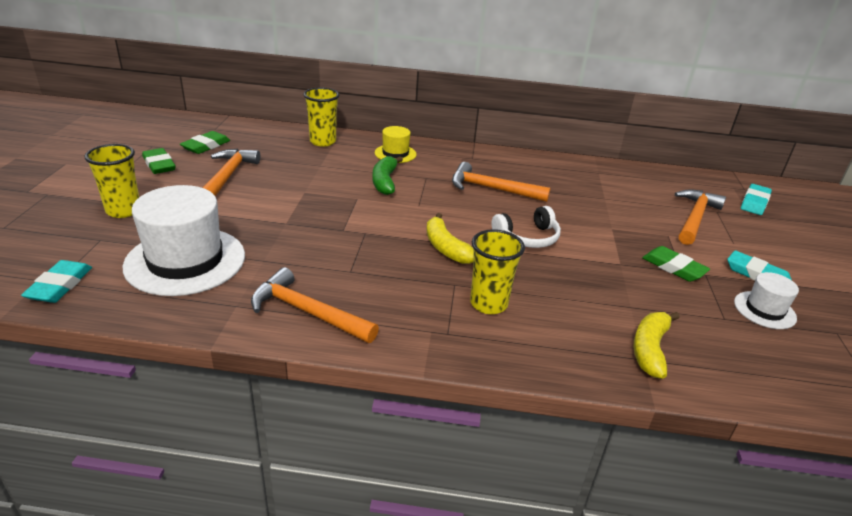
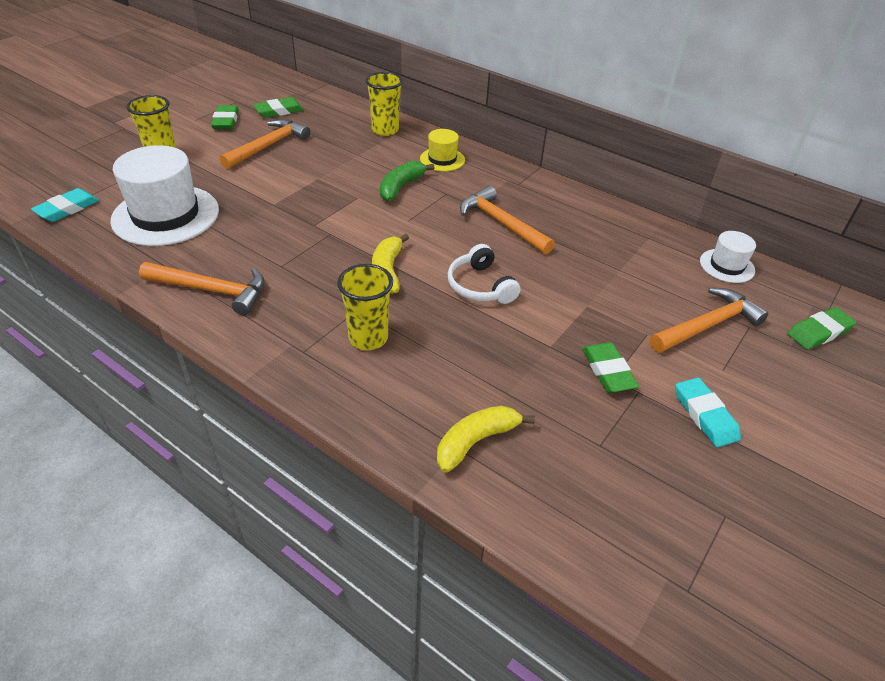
camera: 30 degrees right, 10 degrees up
orange hammer [251,267,379,343] -> orange hammer turned 135 degrees clockwise [139,262,264,315]
white headphones [491,206,561,248] -> white headphones turned 60 degrees clockwise [448,244,520,304]
white hat [734,272,799,329] -> white hat moved to [700,231,756,283]
turquoise eraser [741,184,772,215] -> green eraser [787,307,857,350]

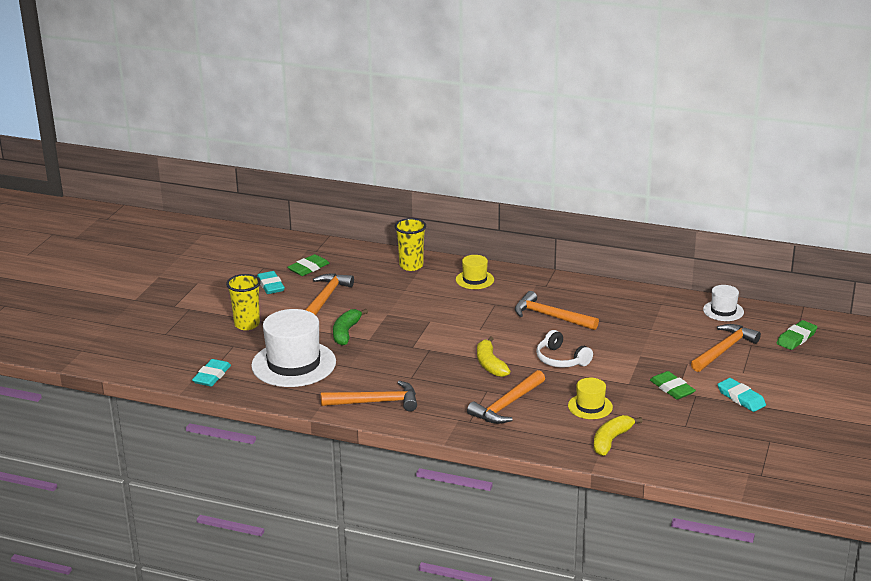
camera: 15 degrees left, 15 degrees down
green eraser [211,105,239,129] -> turquoise eraser [257,271,285,294]
yellow cup [337,264,393,350] -> orange hammer [467,370,545,424]
green banana [380,161,435,202] -> green banana moved to [333,309,368,346]
none -> yellow hat [568,378,613,419]

